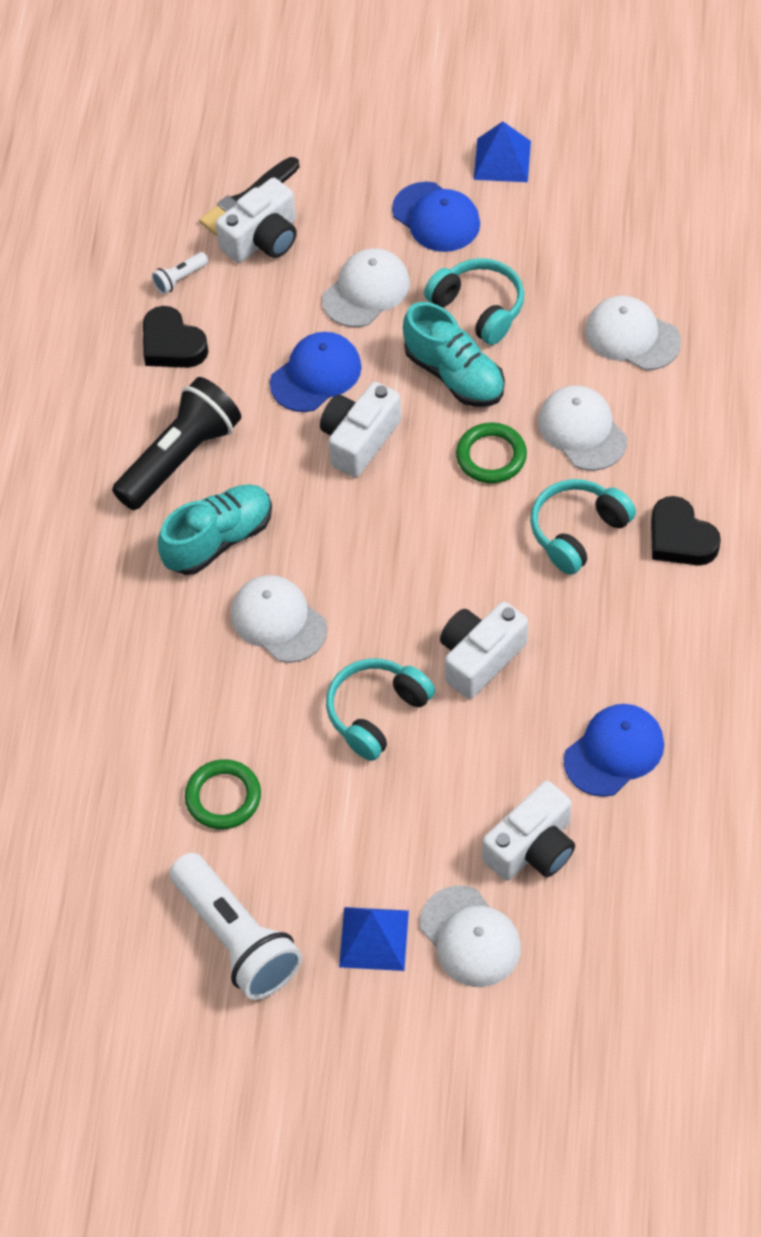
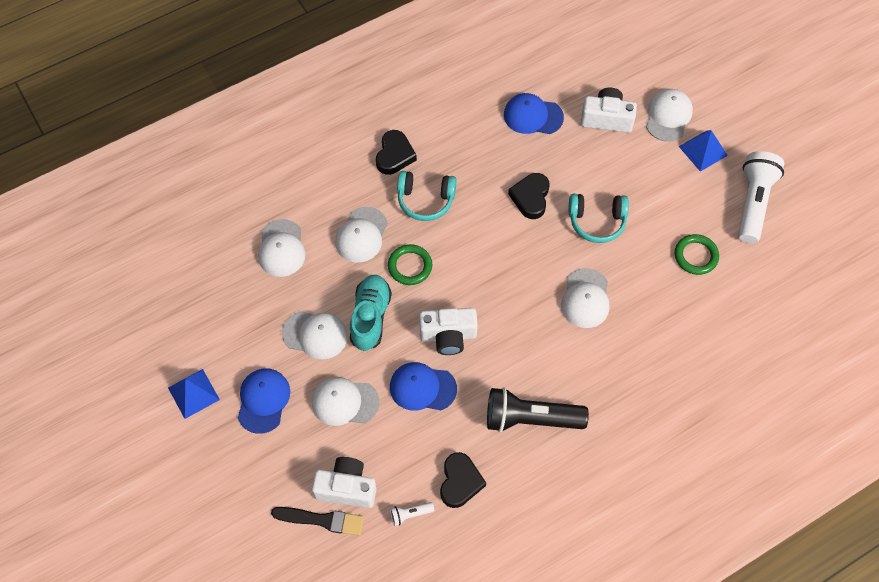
camera: 130 degrees left, 5 degrees up
white flashlight [152,252,208,294] -> white flashlight turned 150 degrees clockwise [390,502,434,526]
turquoise shoe [158,484,272,575] -> none
turquoise headphones [424,258,524,345] -> white cap [282,311,348,360]
white camera [440,601,528,699] -> black heart [508,173,550,219]

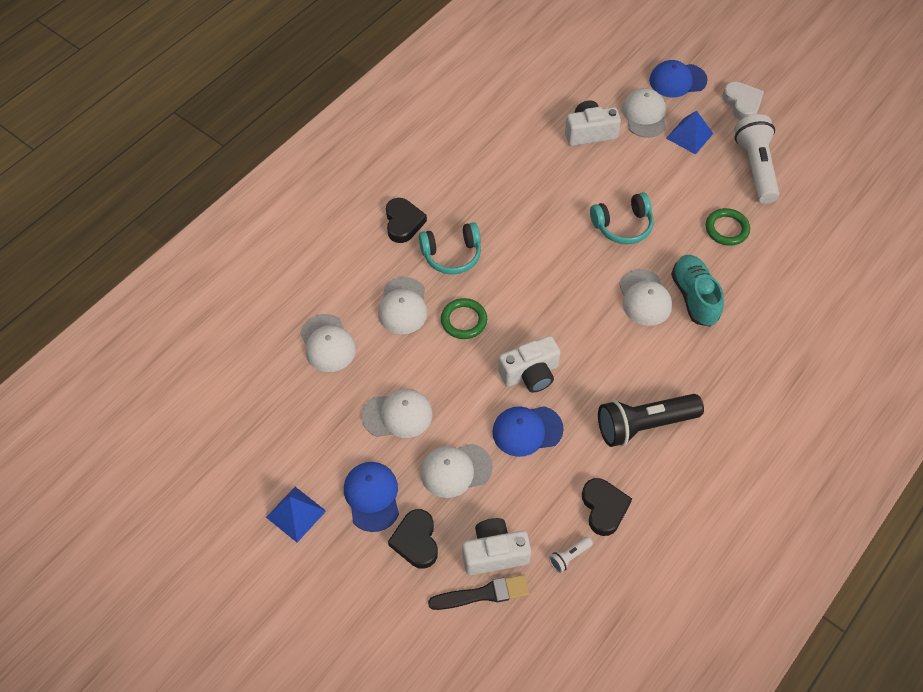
camera: 20 degrees left, 5 degrees down
turquoise shoe [350,275,392,351] -> turquoise shoe moved to [671,255,724,326]
blue cap [504,93,564,134] -> blue cap moved to [649,60,708,97]
black heart [508,173,550,219] -> black heart moved to [388,509,438,569]
none -> white heart [722,82,764,120]

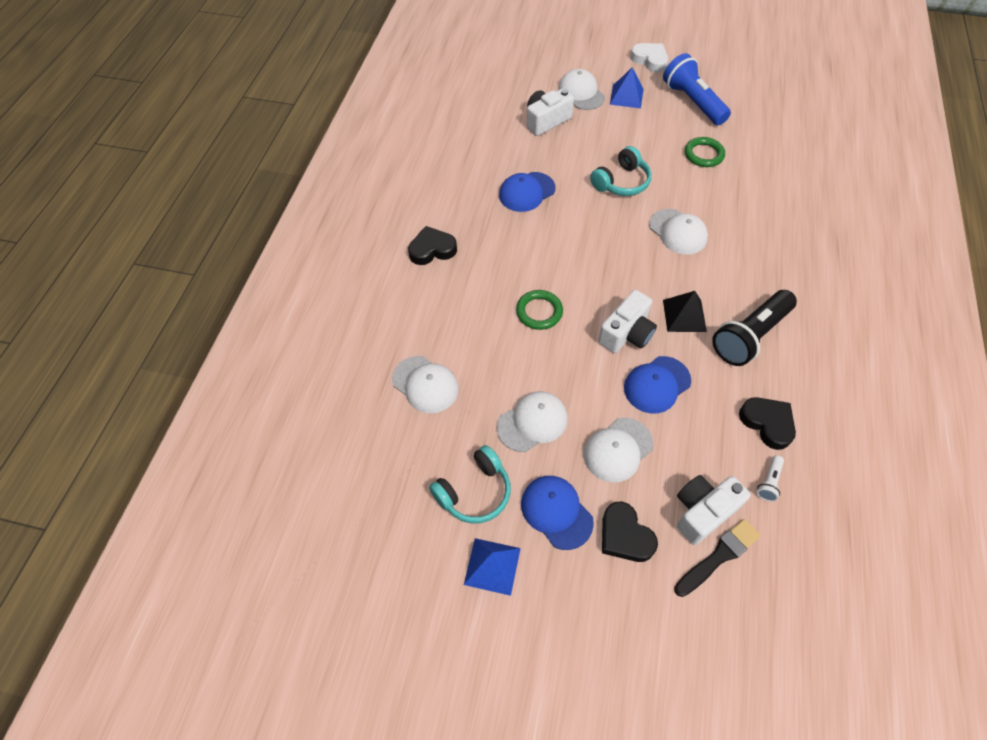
camera: 25 degrees left, 0 degrees up
white cap [378,277,428,334] -> none
black heart [386,198,427,243] -> black heart turned 75 degrees counterclockwise [408,226,457,265]
turquoise headphones [419,222,481,275] -> turquoise headphones moved to [429,445,511,524]
blue cap [649,60,708,97] -> blue cap moved to [499,172,555,212]
turquoise shoe [671,255,724,326] -> none
white flashlight [735,114,779,204] -> blue flashlight [663,53,731,125]
none -> black pyramid [663,291,707,332]

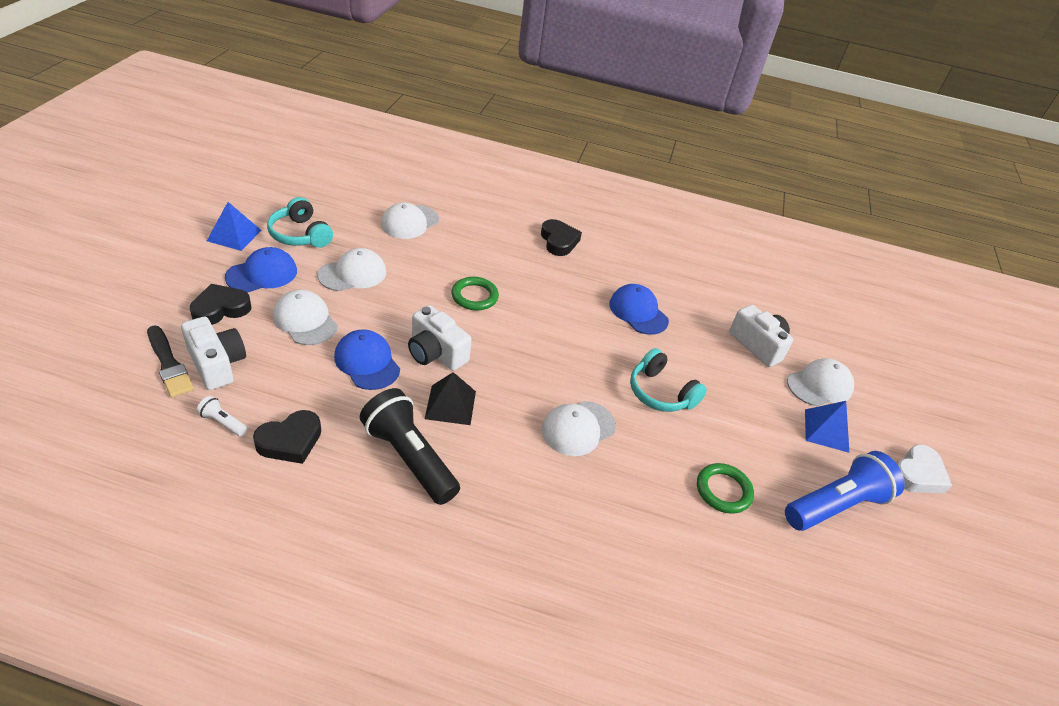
camera: 85 degrees right, 15 degrees down
white cap [496,391,567,452] -> white cap turned 90 degrees counterclockwise [317,248,386,291]

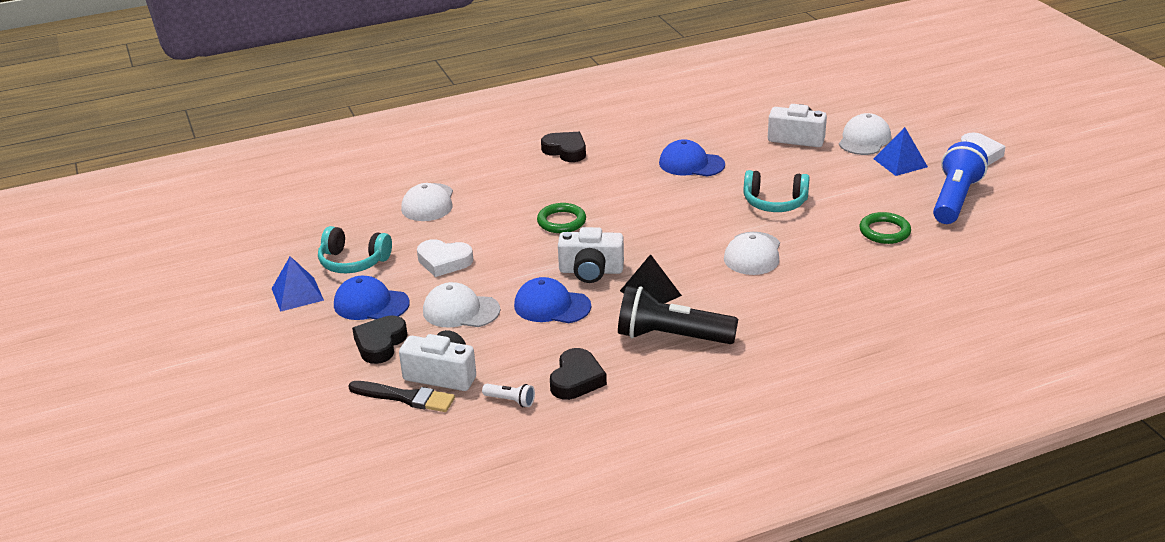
camera: 30 degrees left, 10 degrees down
white flashlight [197,396,247,436] -> white flashlight turned 150 degrees counterclockwise [482,384,535,407]
blue cap [225,247,297,293] -> blue cap turned 90 degrees counterclockwise [334,276,410,320]
white cap [317,248,386,291] -> white heart [417,239,473,277]

